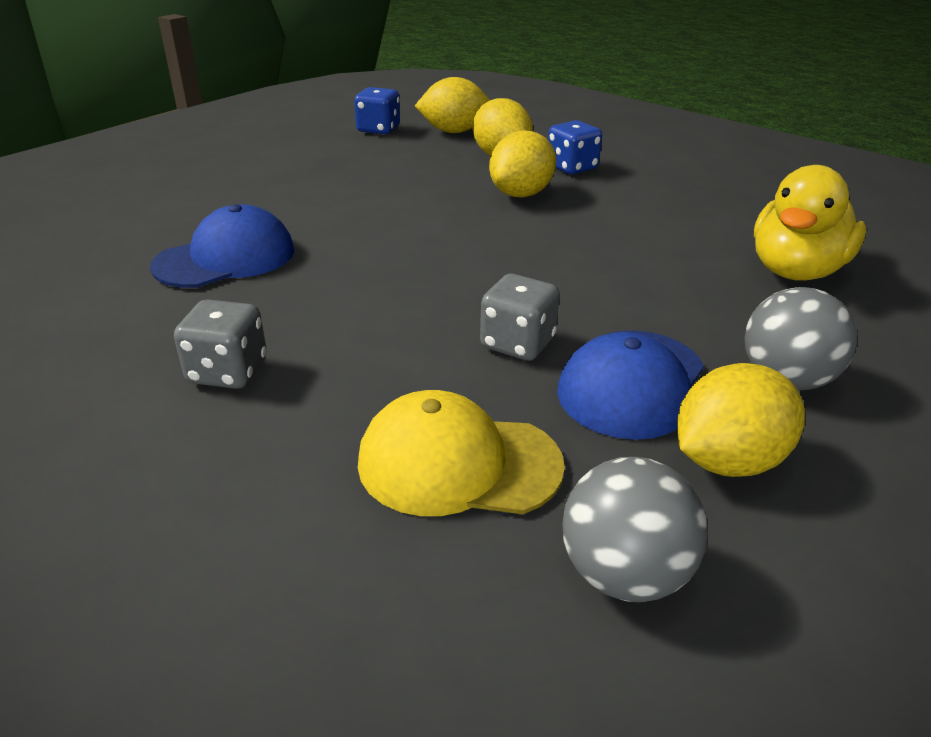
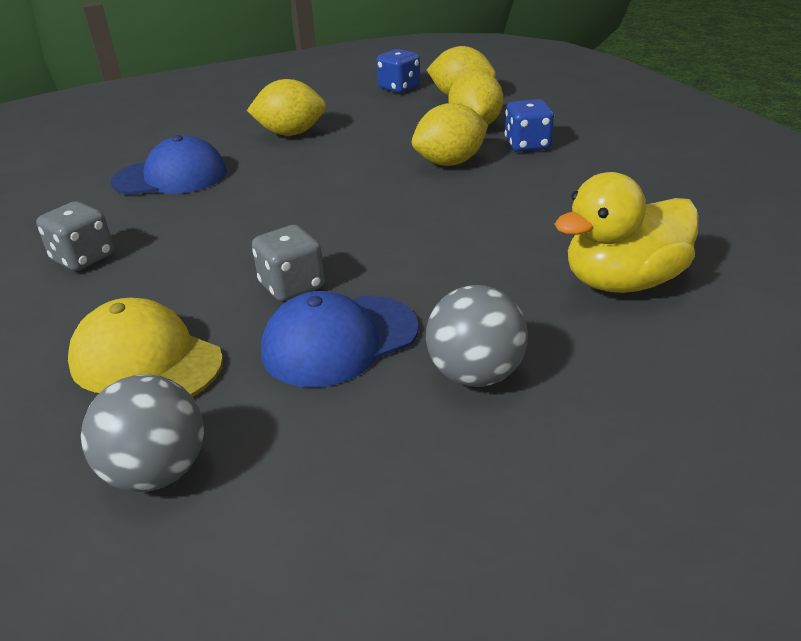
camera: 30 degrees right, 0 degrees up
yellow lemon [677,363,805,477] -> yellow lemon moved to [247,79,326,136]

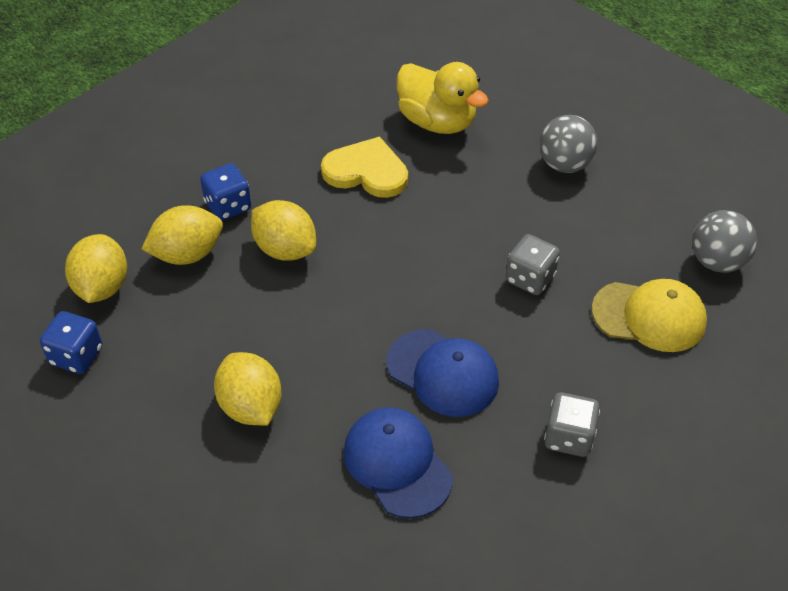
camera: 115 degrees left, 15 degrees up
yellow cap [68,298,223,397] -> yellow cap turned 90 degrees counterclockwise [592,279,707,352]
blue cap [261,291,419,387] -> blue cap moved to [387,329,499,417]
none -> yellow heart [321,136,408,198]

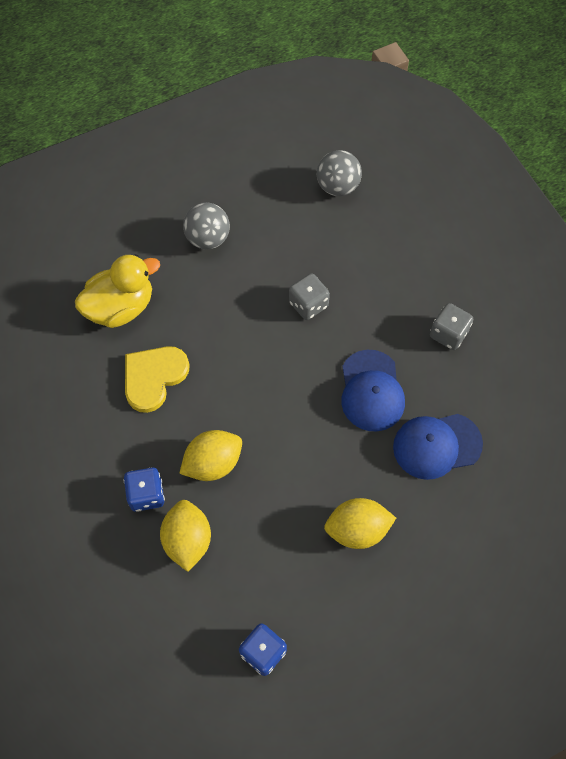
camera: 70 degrees left, 15 degrees up
yellow lemon [65,234,127,303] -> none
blue cap [387,329,499,417] -> blue cap turned 120 degrees clockwise [341,350,405,431]
yellow cap [592,279,707,352] -> none

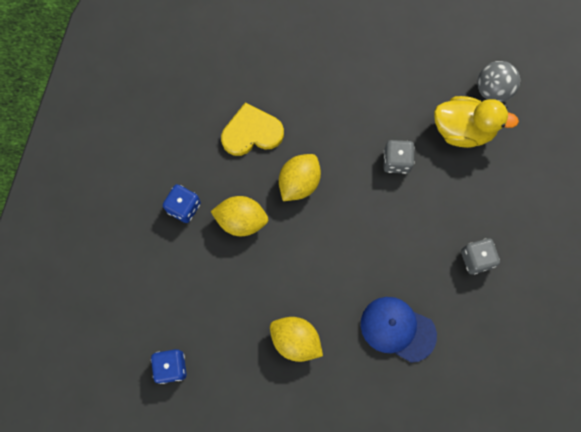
camera: 40 degrees right, 10 degrees up
yellow duck [75,254,160,328] -> yellow duck moved to [434,96,519,148]
yellow lemon [160,500,211,572] -> yellow lemon moved to [279,154,321,201]
grey ball [183,202,230,250] -> none
blue cap [341,350,405,431] -> none

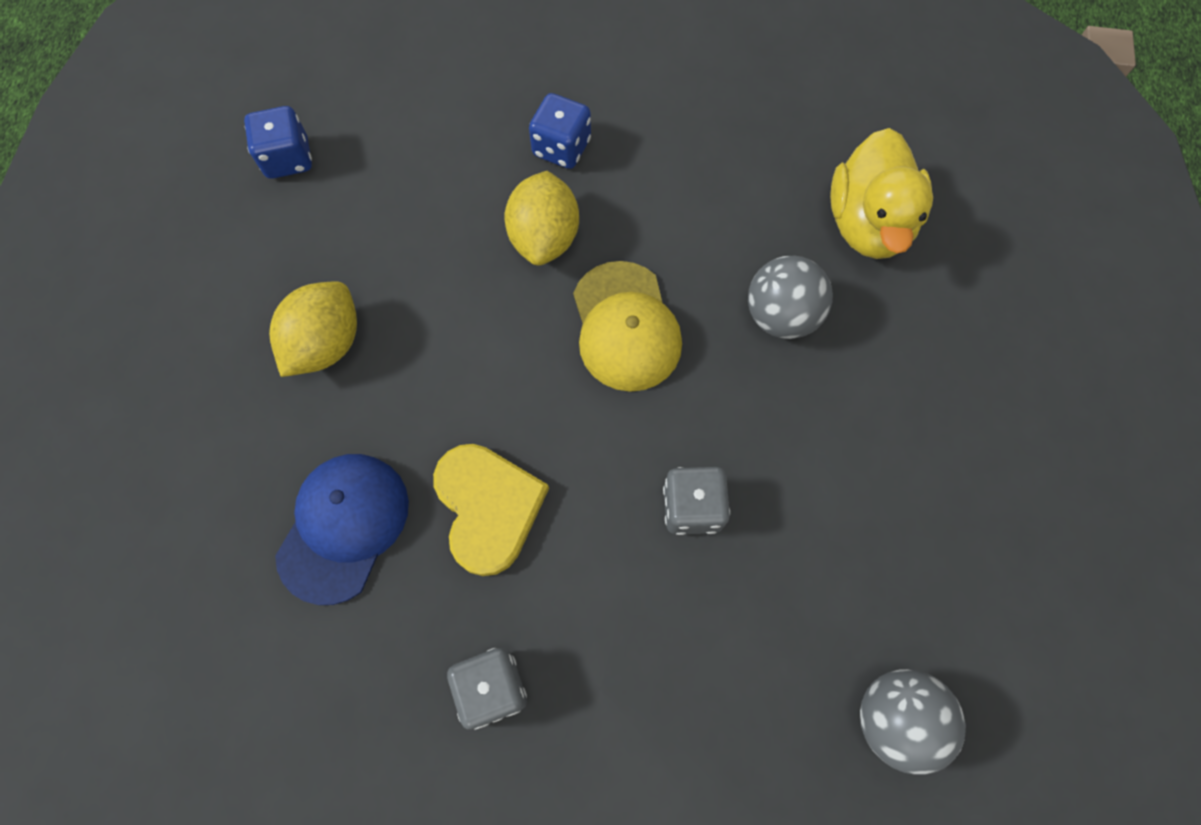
camera: 85 degrees right, 5 degrees down
yellow heart [221,103,284,156] -> yellow heart moved to [433,444,549,576]
yellow lemon [279,154,321,201] -> yellow cap [573,261,682,392]
yellow duck [434,96,519,148] -> yellow duck moved to [830,128,933,259]
none -> grey ball [748,256,833,339]

